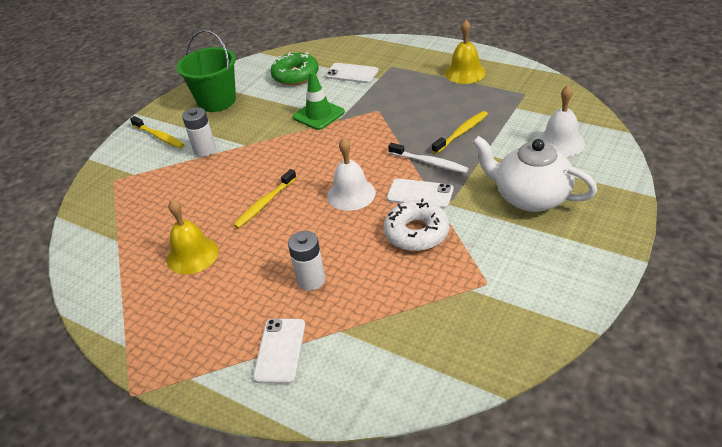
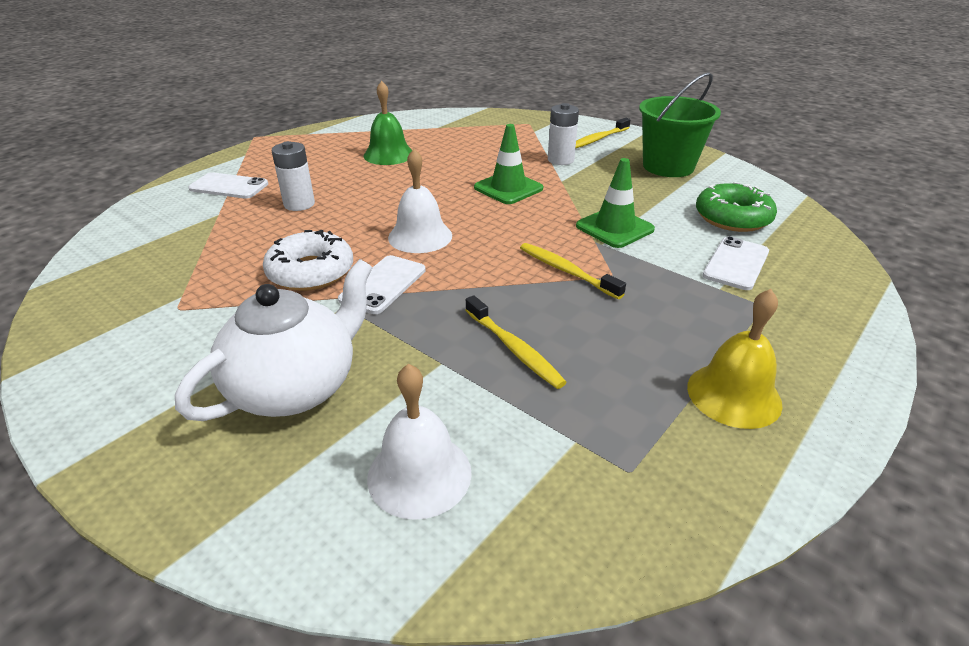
camera: 95 degrees right, 5 degrees down
yellow bell [167,199,219,274] -> green bell [364,81,412,165]
yellow toothbrush [233,169,297,228] -> yellow toothbrush moved to [520,243,626,299]
white toothbrush [388,143,469,173] -> none
none -> green traffic cone [474,124,543,204]

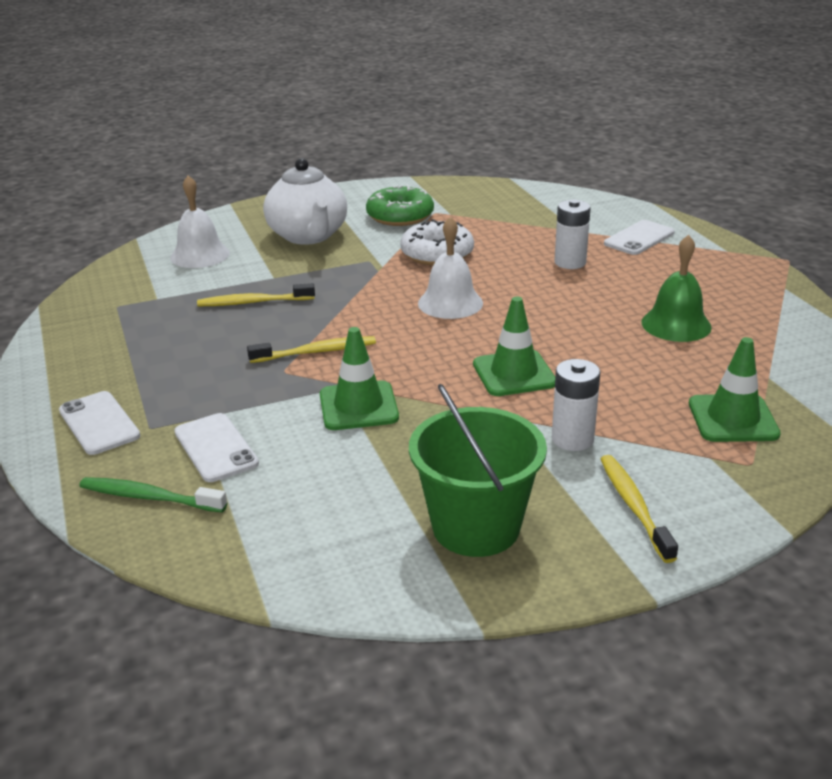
camera: 120 degrees right, 5 degrees down
white phone [338,255,426,314] -> white phone moved to [59,391,140,455]
yellow bell [687,289,783,429] -> none
green donut [696,182,777,232] -> green donut moved to [366,185,434,226]
none -> green toothbrush [80,477,227,512]
none -> green traffic cone [689,337,781,442]

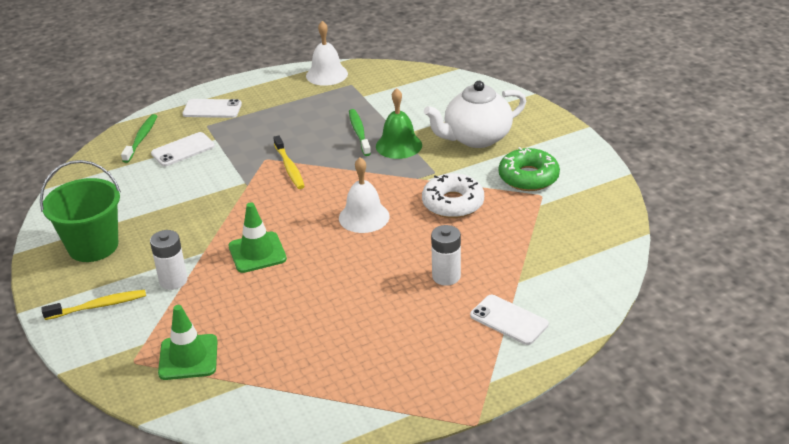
camera: 85 degrees right, 5 degrees up
white phone [59,391,140,455] -> white phone turned 45 degrees clockwise [182,99,242,118]
white bell [170,175,230,268] -> white bell moved to [306,21,348,86]
yellow toothbrush [197,283,315,306] -> green toothbrush [349,109,371,156]
green traffic cone [320,327,399,430] -> none
green bell [641,235,712,342] -> green bell moved to [376,88,422,159]

